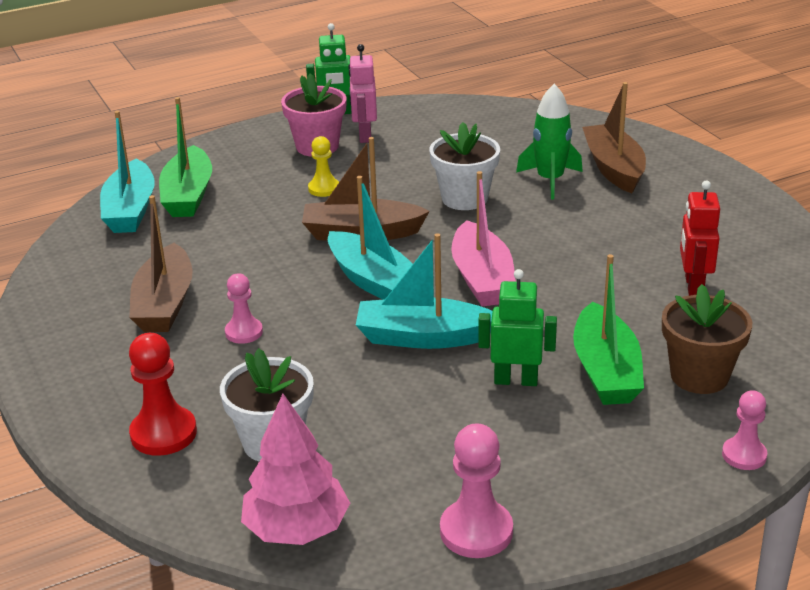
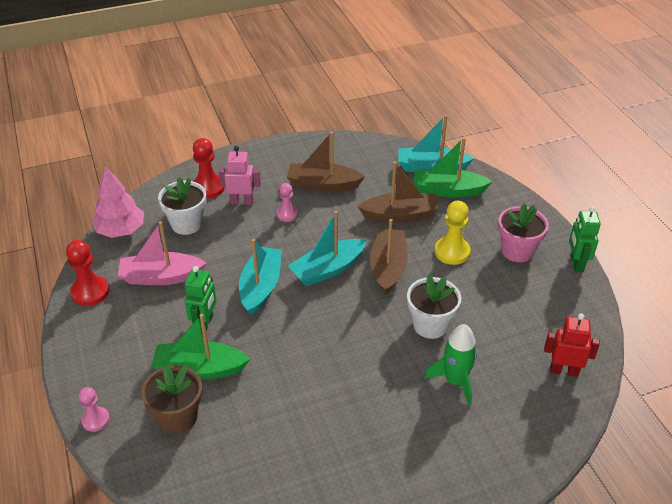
camera: 95 degrees right, 10 degrees up
yellow pawn [308,136,339,197] -> yellow pawn [435,201,470,265], size x1.58
pink robot [348,44,377,143] -> pink robot moved to [218,146,261,205]
pink pawn [440,423,513,558] -> red pawn [66,240,109,306]
pink boat [451,171,516,306] -> pink boat moved to [118,221,207,285]
brown boat [582,82,646,193] -> brown boat moved to [357,161,439,223]
red robot [680,181,720,296] -> red robot moved to [544,313,600,377]

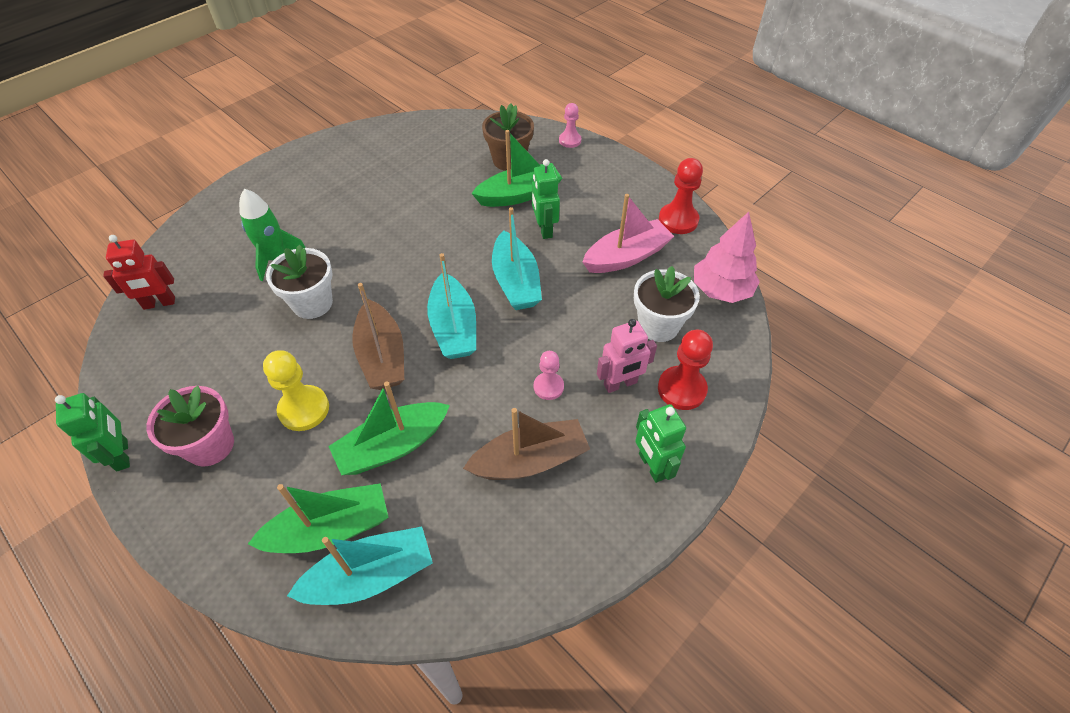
camera: 155 degrees right, 10 degrees up
turquoise boat [288,211,367,286] -> turquoise boat turned 135 degrees clockwise [427,253,476,359]
brown boat [357,161,439,223] -> green boat [328,382,450,475]
none -> green robot [635,404,686,483]

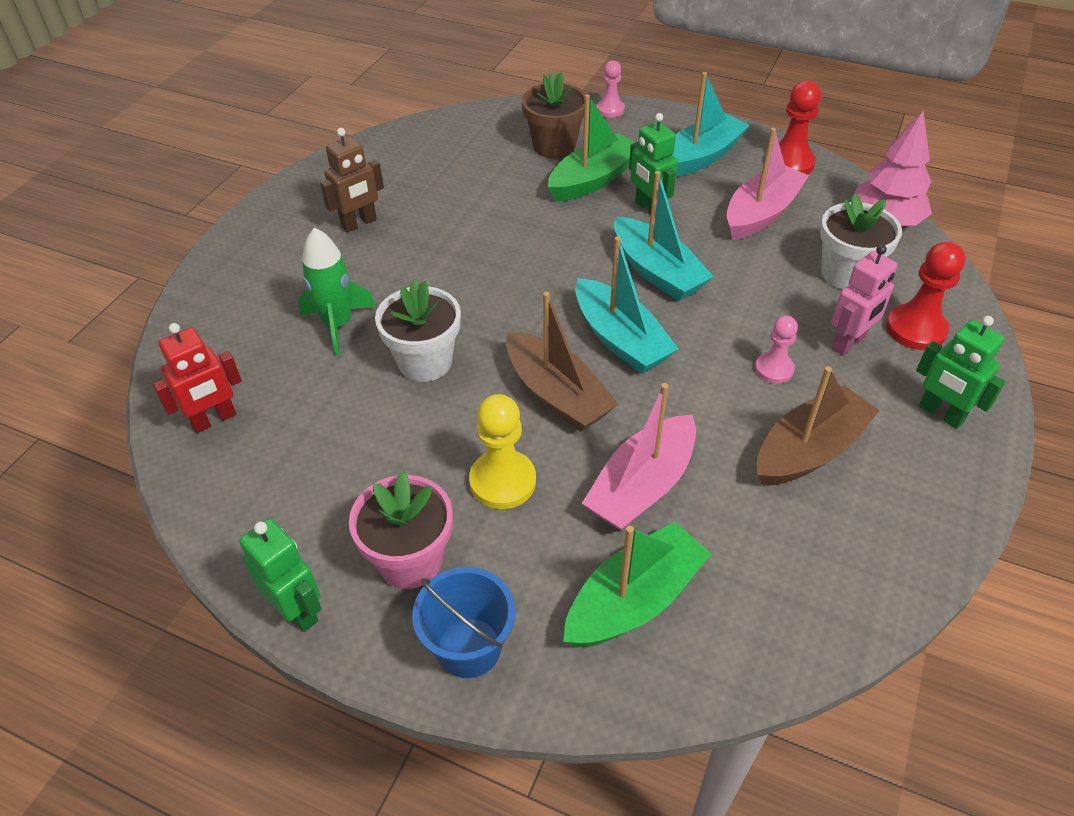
camera: 20 degrees left, 5 degrees down
turquoise boat [287,527,433,605] -> turquoise boat moved to [672,72,750,177]
green boat [328,382,450,475] -> pink boat [582,383,696,531]
none -> brown robot [320,128,384,233]
none -> blue bucket [412,567,515,678]

